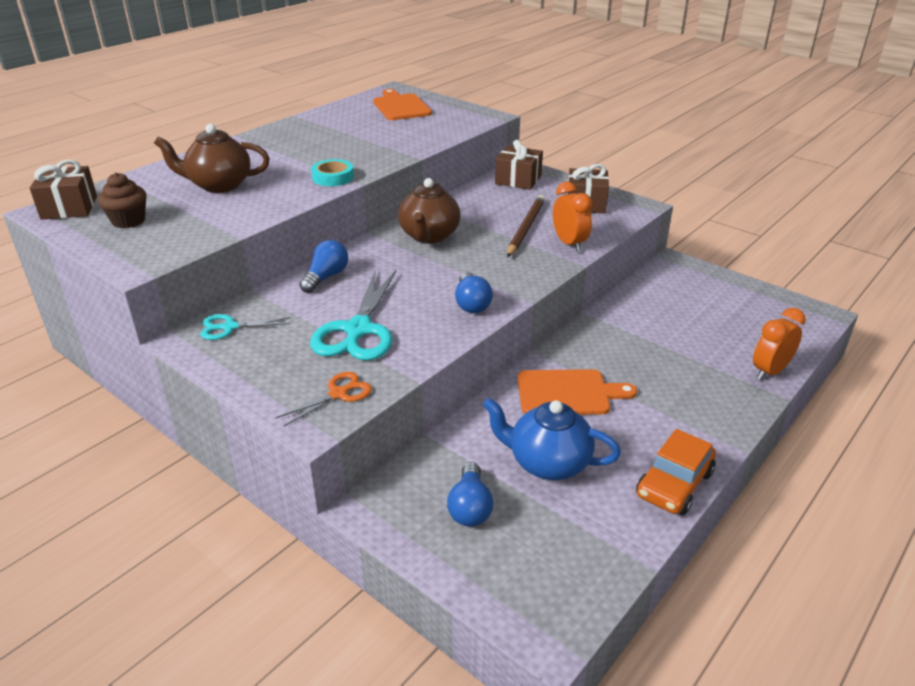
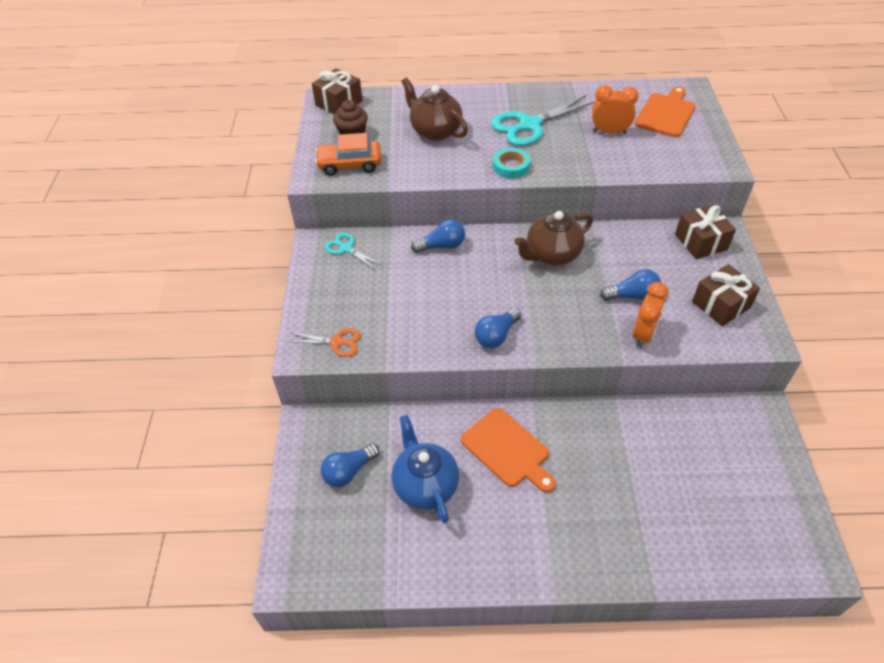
camera: 50 degrees right, 15 degrees up
turquoise scissors [310,270,396,361] -> turquoise scissors moved to [491,95,595,146]
brown pencil [507,195,545,257] -> blue light bulb [600,269,661,301]
orange car [636,429,716,515] -> orange car moved to [315,133,381,176]
orange clock [753,308,806,380] -> orange clock moved to [592,85,639,134]

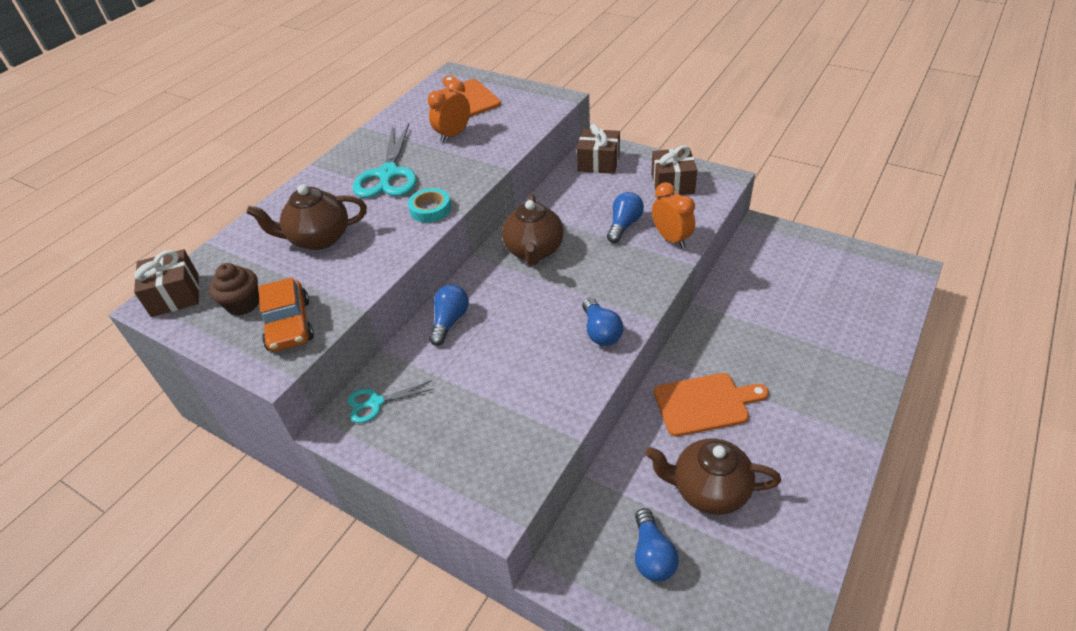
camera: 55 degrees left, 5 degrees down
orange scissors [287,328,361,357] -> none
orange car [315,133,381,176] -> orange car turned 45 degrees counterclockwise [259,277,314,352]
blue teapot [392,415,459,523] -> brown teapot [646,438,781,515]

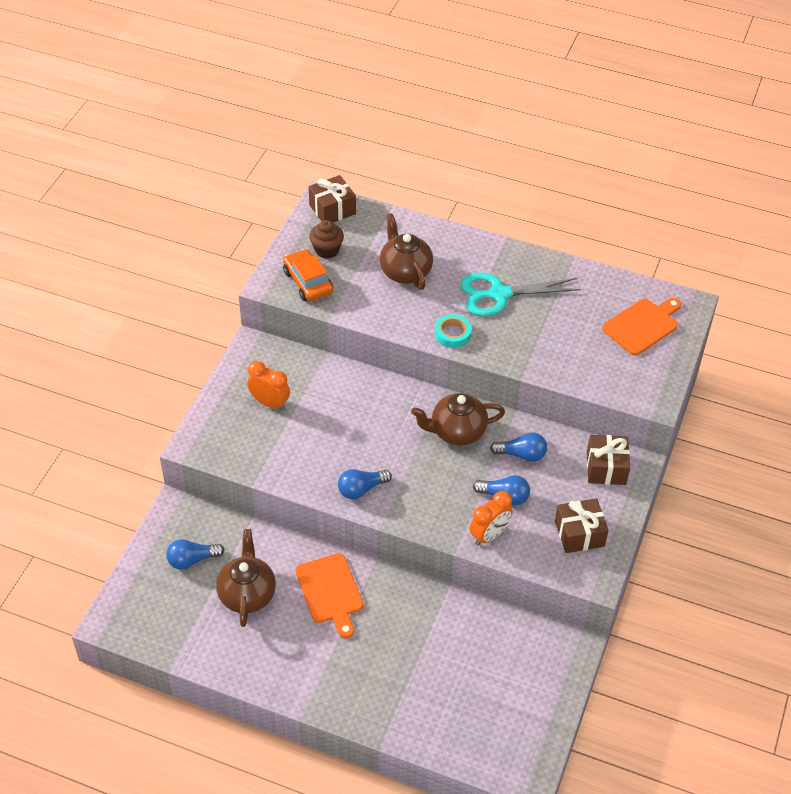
camera: 75 degrees right, 5 degrees up
orange car [259,277,314,352] -> orange car turned 90 degrees clockwise [283,249,333,301]
turquoise scissors [347,380,434,423] -> none
orange clock [428,79,470,142] -> orange clock moved to [247,361,290,411]
blue light bulb [429,285,469,346] -> blue light bulb moved to [490,432,547,462]

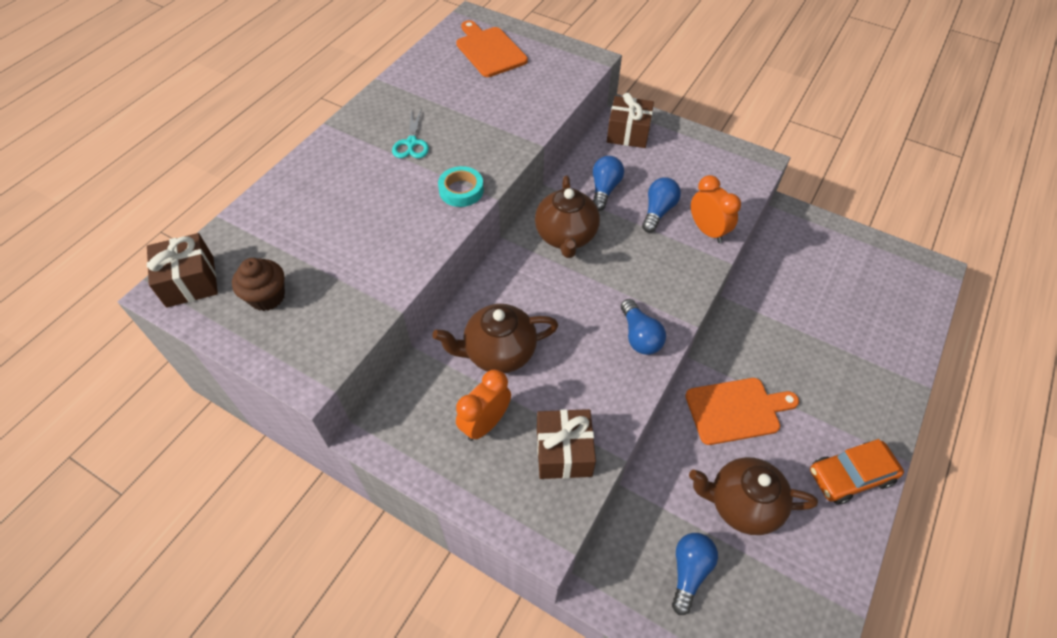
camera: 80 degrees left, 5 degrees up
blue light bulb [166,539,225,570] -> blue light bulb turned 150 degrees counterclockwise [672,533,718,615]
orange car [283,249,333,301] -> orange car moved to [810,439,904,505]
brown teapot [380,213,433,290] -> brown teapot moved to [432,304,558,373]
turquoise scissors [460,273,581,316] -> turquoise scissors [392,108,429,158], size x0.53
brown gift [555,498,609,553] -> brown gift moved to [537,409,596,479]

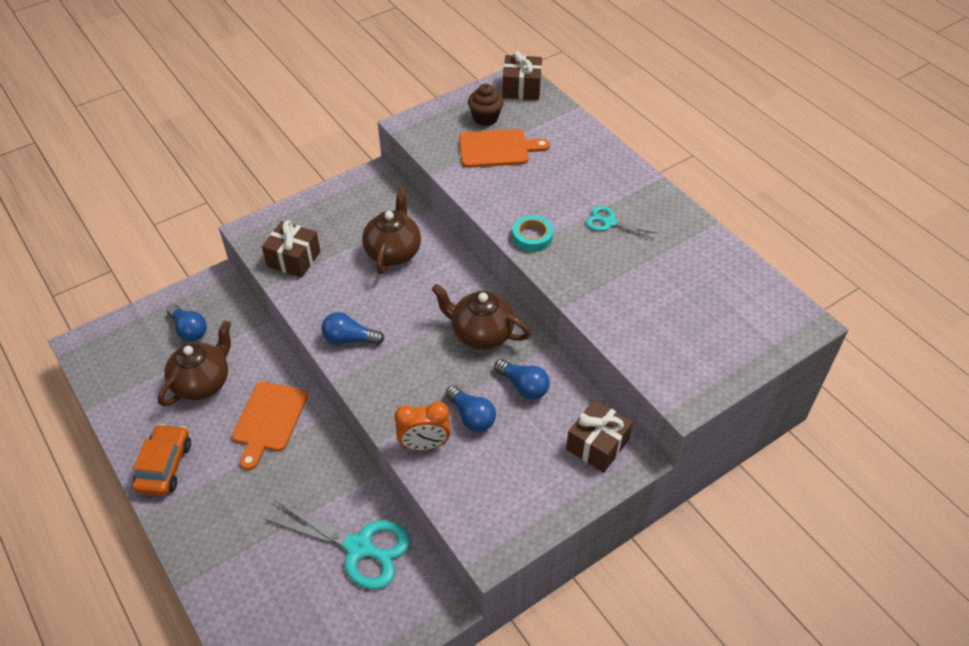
camera: 115 degrees right, 5 degrees down
orange cutting board [456,20,528,77] -> orange cutting board moved to [459,129,550,168]
orange clock [456,369,511,441] -> none
none -> turquoise scissors [264,500,411,589]

